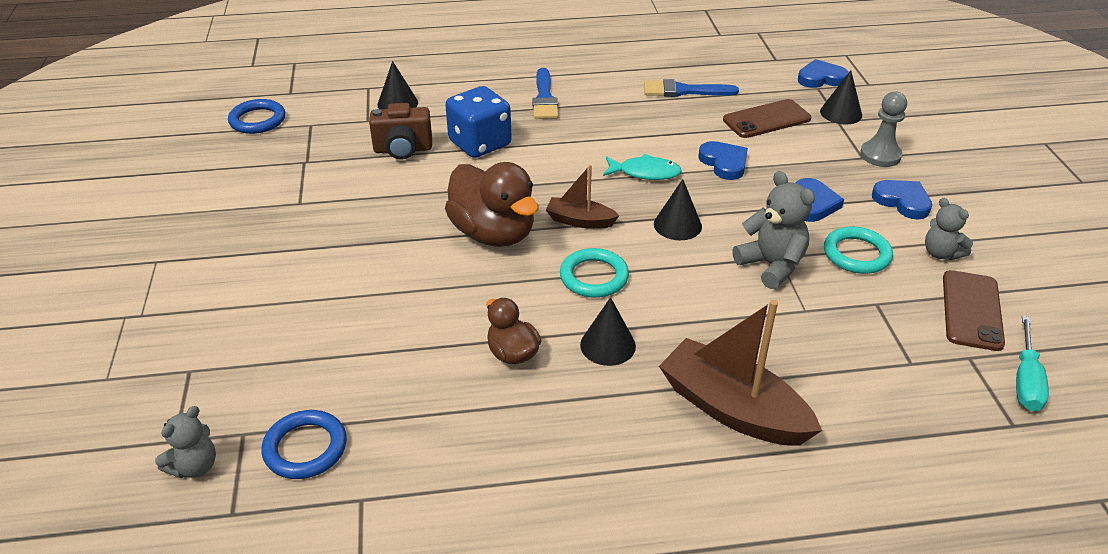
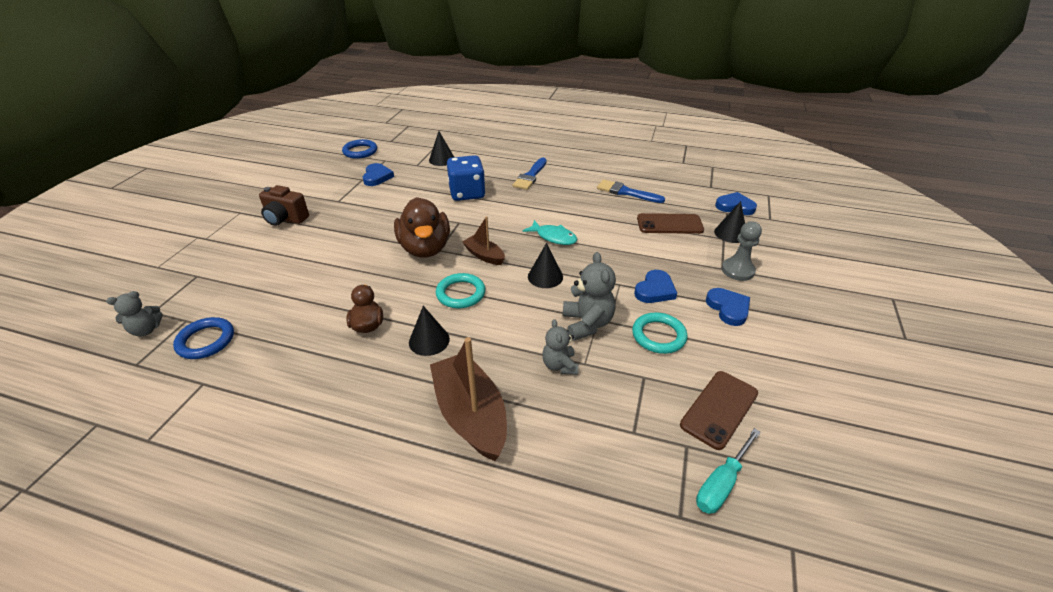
camera: 25 degrees right, 0 degrees up
brown camera [369,103,432,159] -> brown camera moved to [259,185,309,226]
blue heart [699,141,748,180] -> blue heart moved to [363,163,394,186]
grey teddy bear [925,198,973,260] -> grey teddy bear moved to [542,319,579,375]

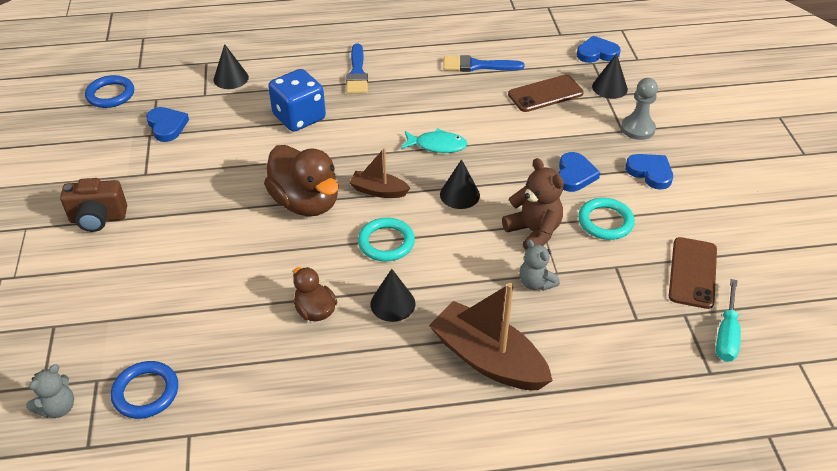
camera: 25 degrees left, 5 degrees up
grey teddy bear [563,252,616,341] -> brown teddy bear [502,158,564,250]

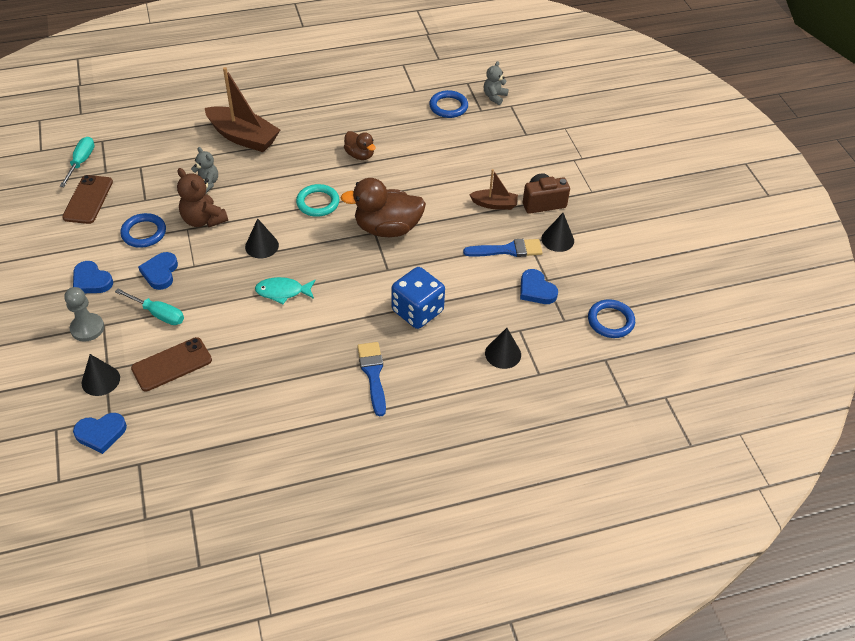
camera: 170 degrees right, 5 degrees up
brown duck [264,145,339,216] -> brown duck turned 45 degrees counterclockwise [340,178,426,237]
brown boat [349,148,410,198] -> brown boat moved to [469,169,518,210]
black cone [371,269,415,322] -> black cone moved to [542,213,574,252]
blue brush [443,55,525,72] -> blue brush moved to [463,239,543,257]
turquoise ring [578,198,635,240] -> blue ring [120,213,166,248]
none -> turquoise screwdriver [115,289,184,325]

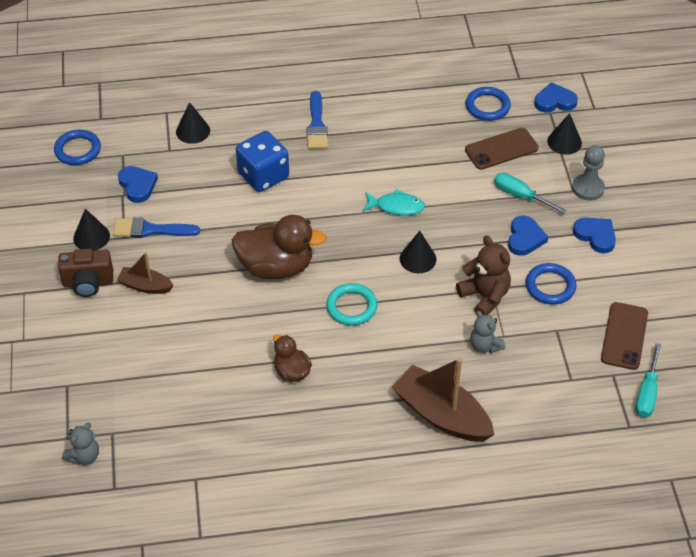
camera: 170 degrees left, 0 degrees up
blue ring [429,90,468,118] -> blue ring moved to [465,87,511,121]

